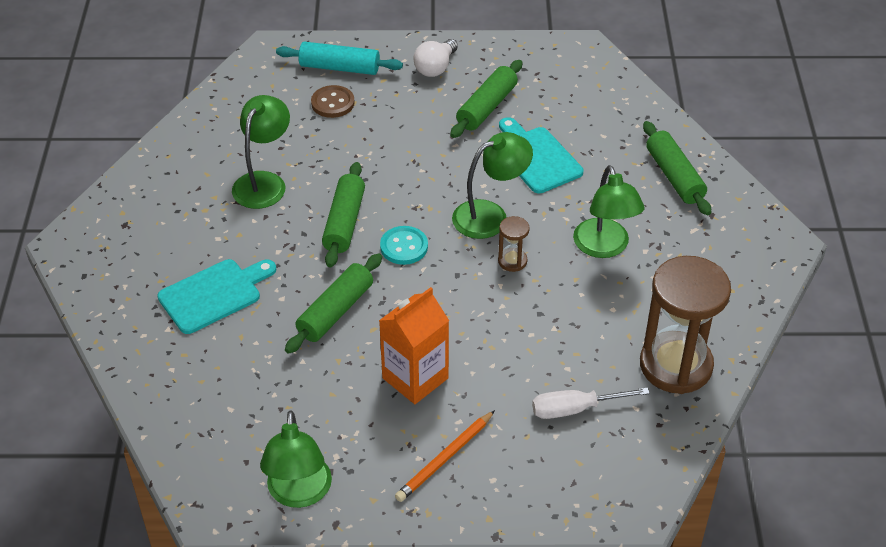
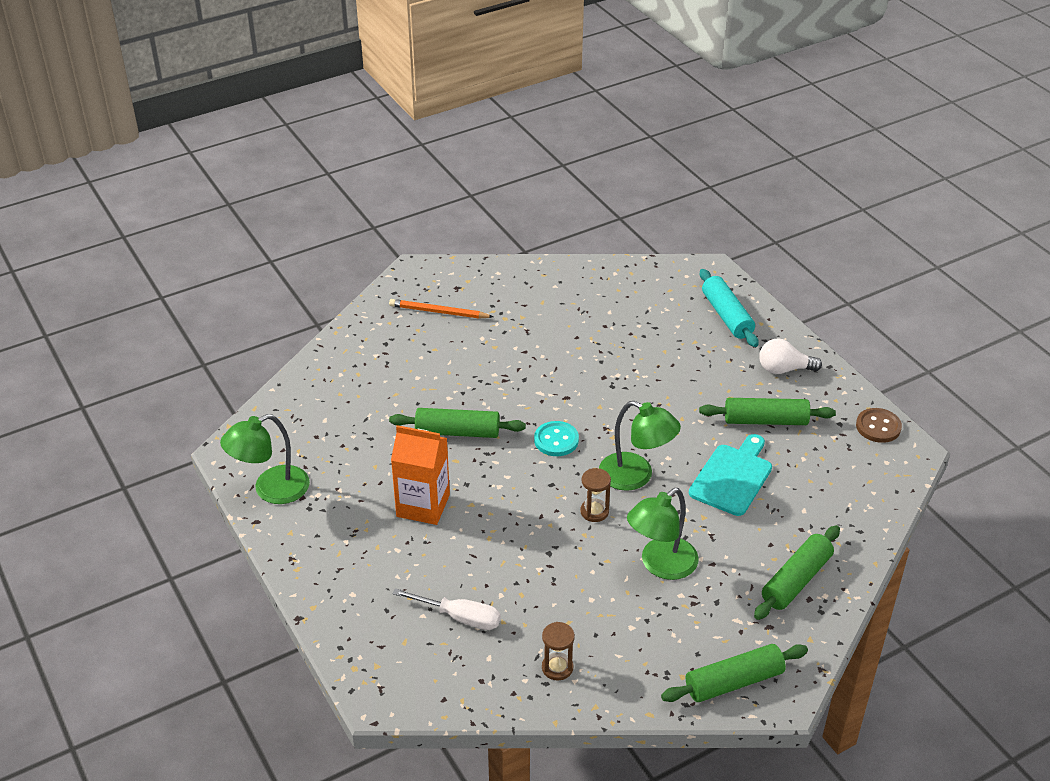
camera: 60 degrees right, 5 degrees down
turquoise cutting board [157,259,276,334] -> none
green lamp [232,95,290,209] -> none
brown button [311,85,355,118] -> brown button moved to [856,408,902,443]
green rolling pin [322,162,365,267] -> green rolling pin moved to [661,644,808,702]
orange pencil [395,410,495,502] -> orange pencil moved to [389,299,493,319]
white screwdriver [532,387,650,419] -> white screwdriver turned 150 degrees clockwise [392,588,501,630]
brown hourglass [640,256,731,394] -> brown hourglass [542,622,575,680], size x0.43

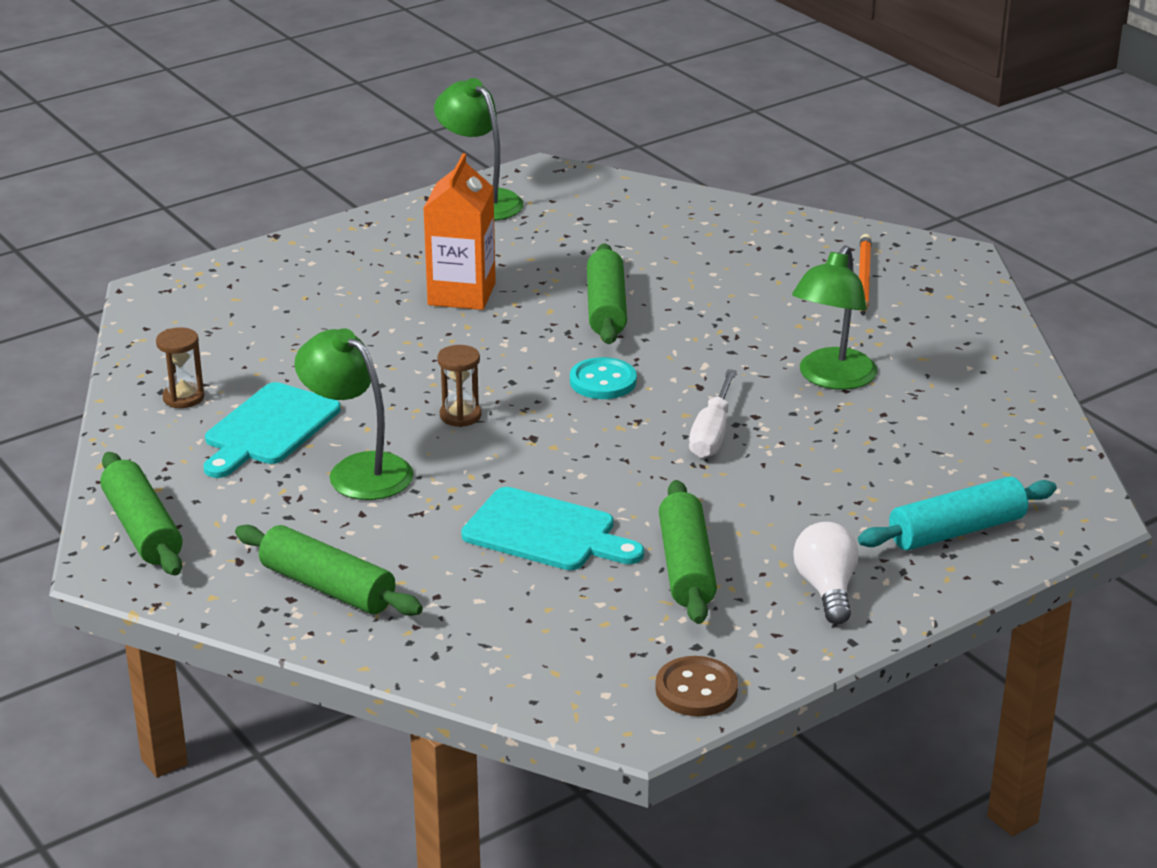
camera: 85 degrees right, 10 degrees down
white screwdriver [392,588,501,630] -> white screwdriver moved to [689,369,737,458]
green lamp [599,401,681,491] -> green lamp moved to [792,245,877,390]
none -> turquoise cutting board [203,382,341,478]

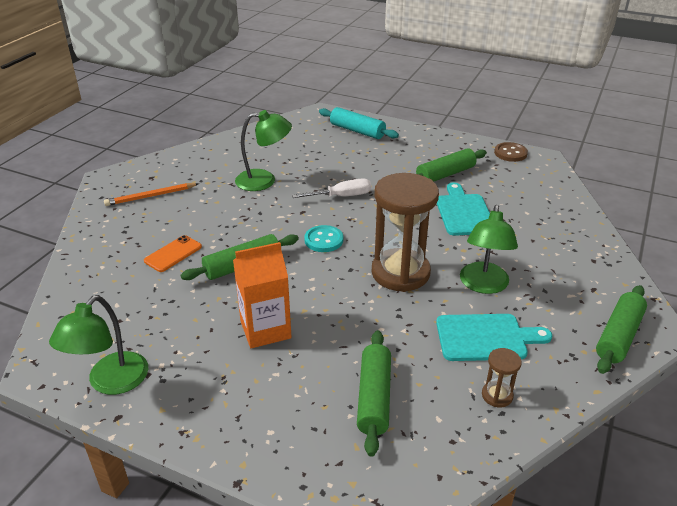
camera: 120 degrees left, 5 degrees up
green rolling pin [235,525,423,616] -> green rolling pin moved to [357,330,391,457]
brown hourglass [437,345,482,427] -> brown hourglass [372,173,439,292], size x2.32
white light bulb [793,522,859,624] -> none
none -> orange phone [144,235,202,272]

